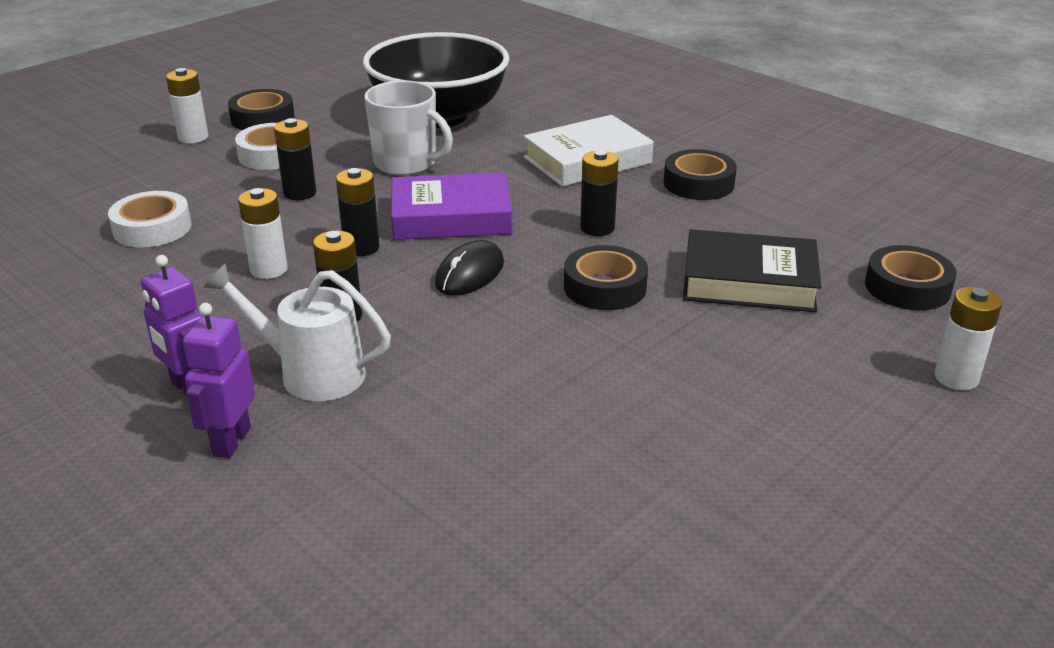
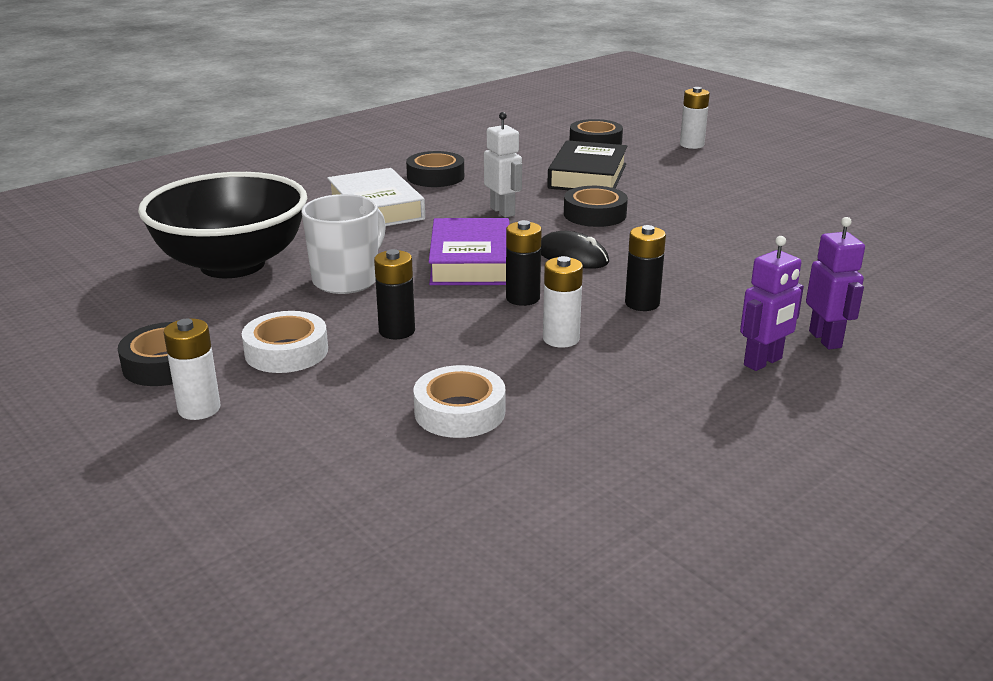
camera: 85 degrees left, 5 degrees down
purple robot [183,303,255,458] -> purple robot turned 120 degrees counterclockwise [806,217,865,349]
white watering can [203,263,391,401] -> none
black battery [580,150,618,236] -> white robot [484,112,522,218]

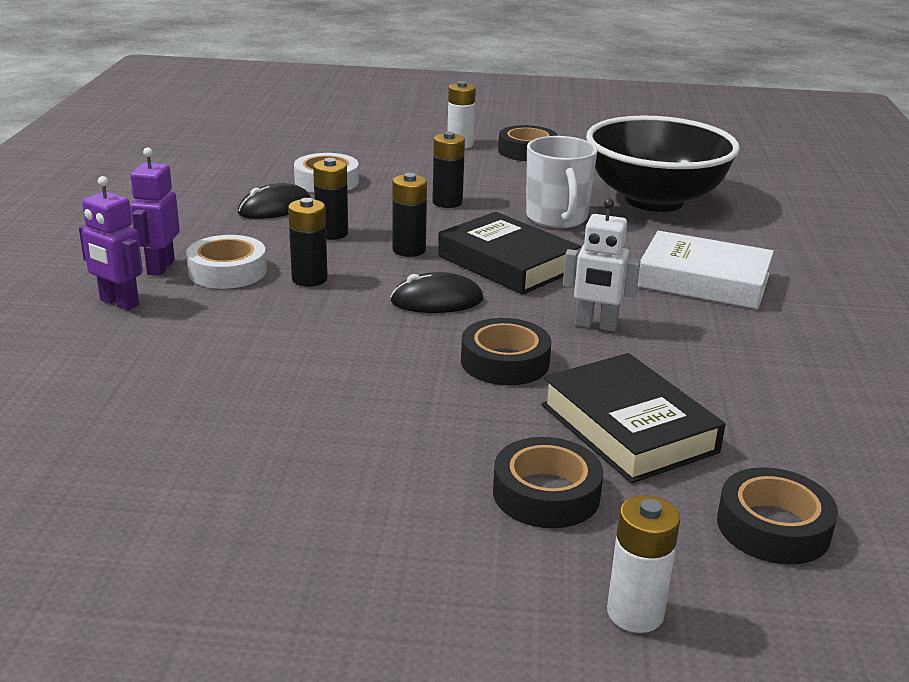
camera: 135 degrees right, 0 degrees up
white tape [242,311,328,373] -> white tape moved to [186,235,267,289]
black tape [406,151,464,187] -> black tape moved to [493,437,603,528]
purple book [429,218,509,285] -> black book [438,212,581,295]
white battery [543,256,583,348] -> black battery [313,158,348,240]
none -> black mouse [238,183,311,219]

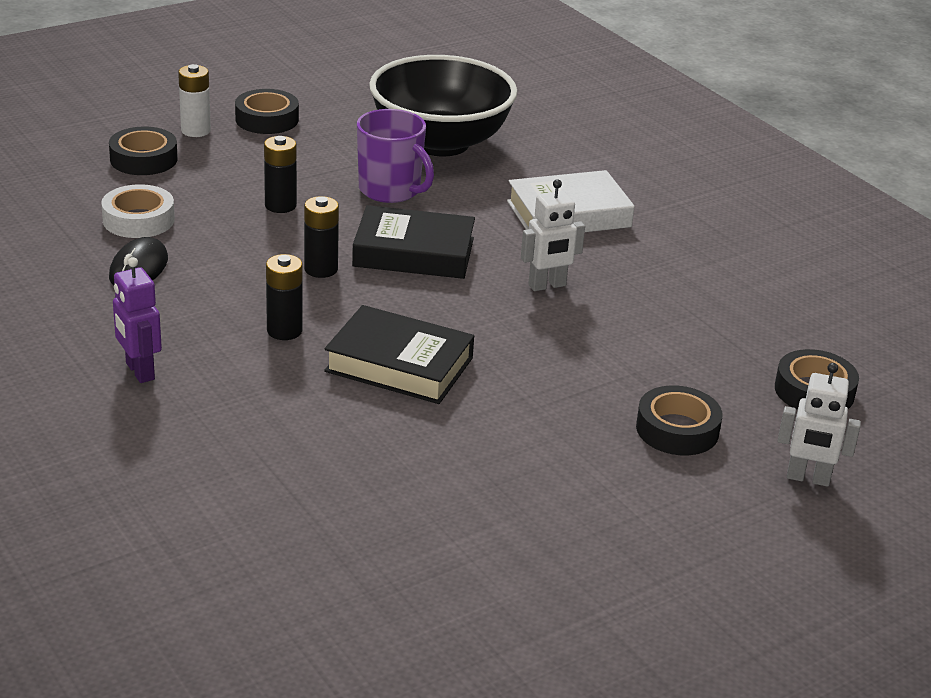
camera: 40 degrees left, 5 degrees up
purple robot [79,176,143,311] -> none
white tape [186,235,267,289] -> none
black battery [313,158,348,240] -> none
black mouse [390,272,483,313] -> none
black tape [461,318,551,385] -> black tape moved to [109,127,178,175]
white mug [526,136,598,228] -> purple mug [357,109,434,203]
black book [541,353,725,483] -> black book moved to [324,305,474,404]
white battery [607,495,680,633] -> white robot [778,363,861,487]

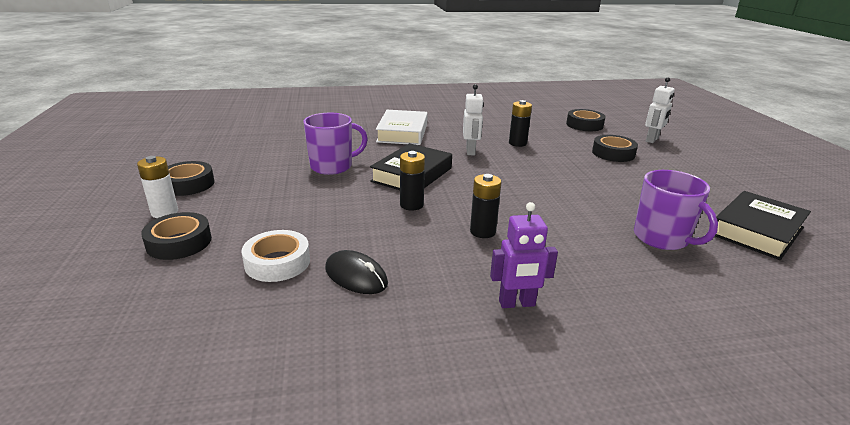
camera: 65 degrees left, 5 degrees down
black battery [264,136,297,213] -> black battery moved to [509,100,532,147]
black book [324,305,474,404] -> black book moved to [715,191,811,260]
black bowl [369,55,517,156] -> none
none -> purple mug [634,170,718,250]

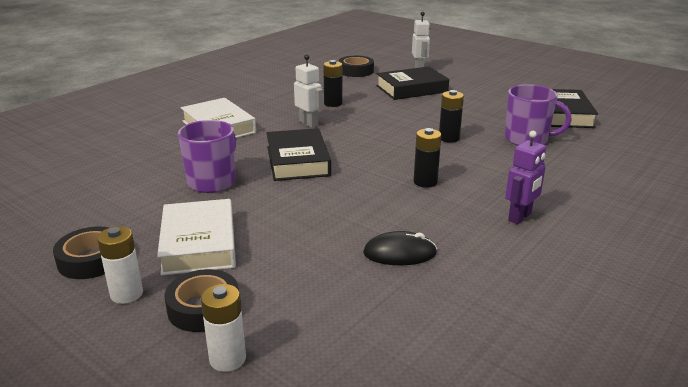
camera: 40 degrees left, 0 degrees up
white tape [242,230,310,282] -> none
black battery [400,151,425,211] -> black battery moved to [439,90,464,143]
black tape [592,135,638,162] -> black book [376,66,449,100]
none -> white book [157,199,236,276]
none -> white battery [201,284,246,372]

